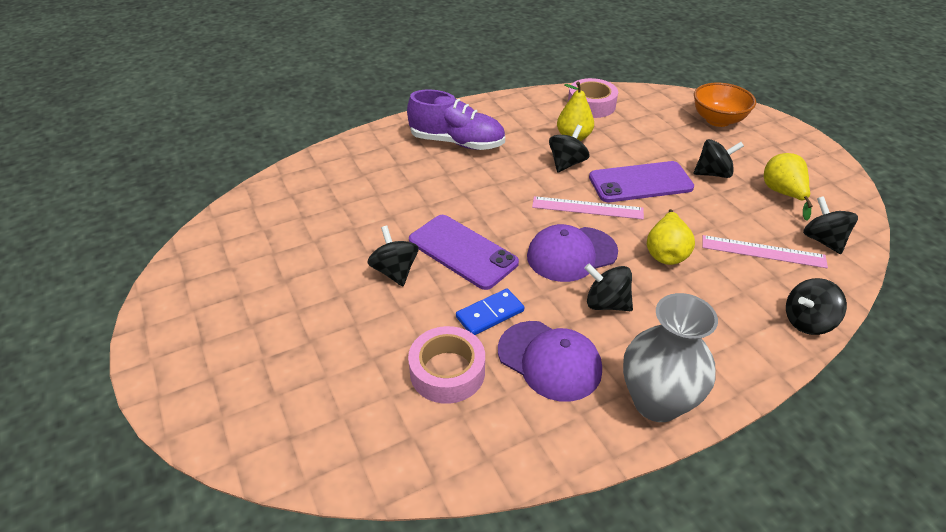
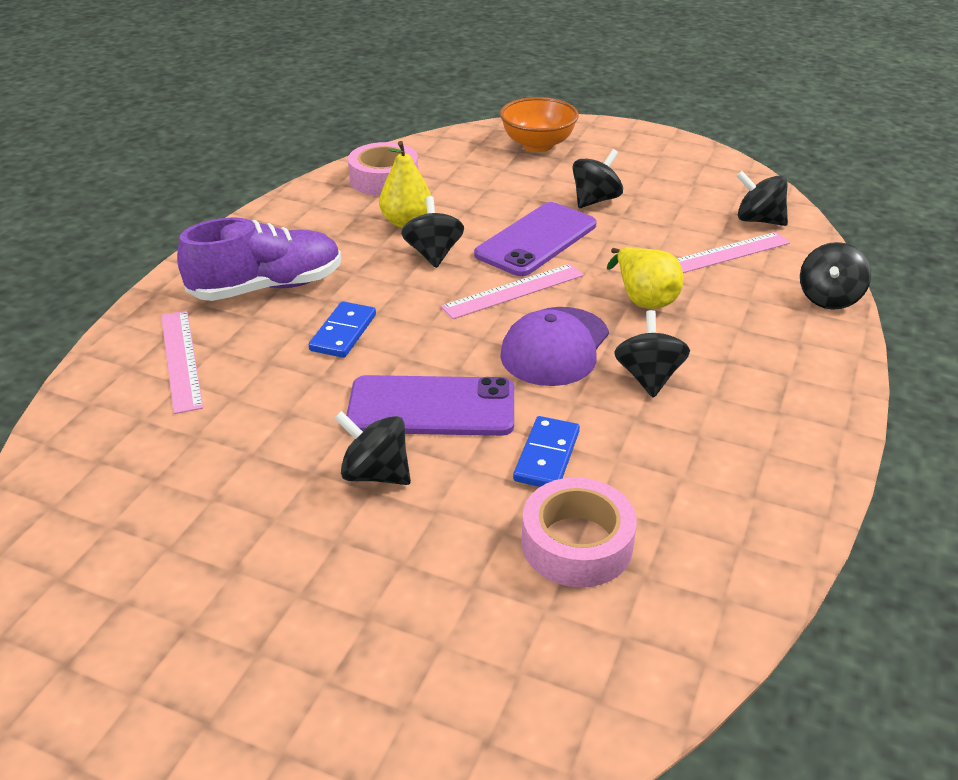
camera: 40 degrees left, 5 degrees down
purple cap [498,321,602,402] -> none
black spinning top [585,263,633,311] -> black spinning top turned 105 degrees clockwise [614,310,690,398]
grey vase [623,293,718,422] -> none
yellow pear [764,153,813,221] -> none
none -> pink ruler [161,311,203,414]
none -> blue domino [309,301,376,358]

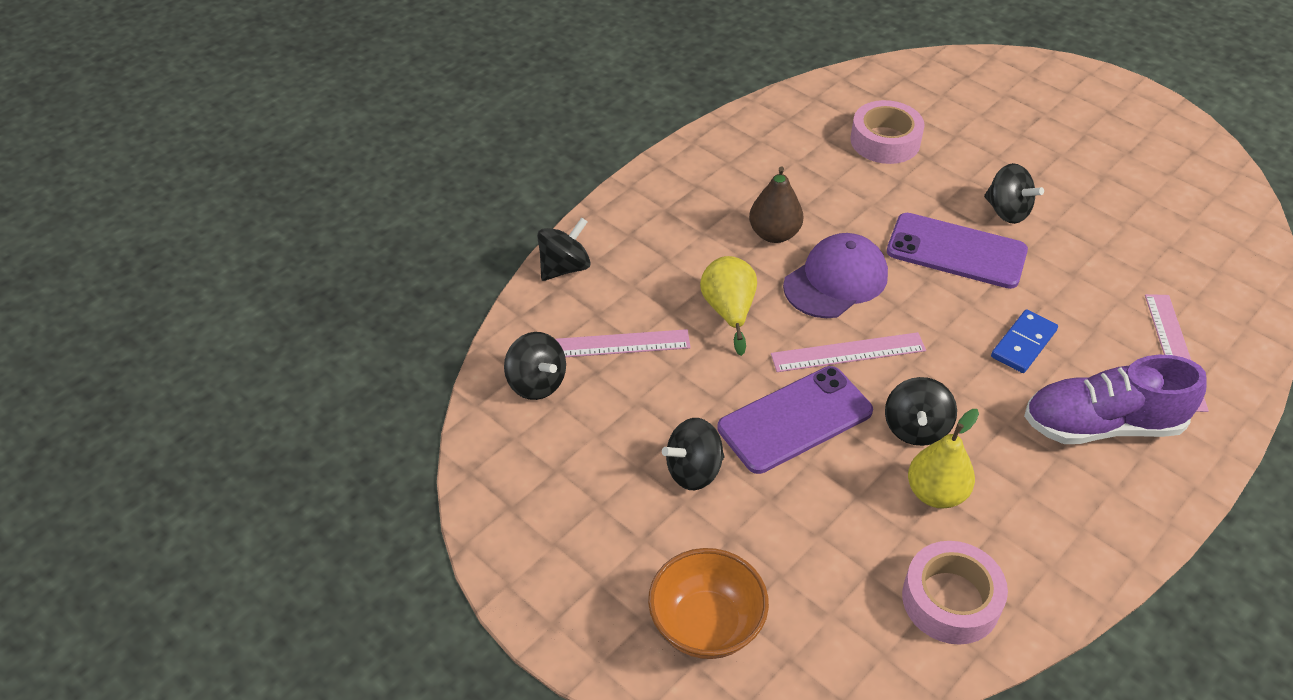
camera: 160 degrees left, 10 degrees up
blue domino [513,416,580,487] -> none
black spinning top [614,310,690,398] -> brown pear [749,166,804,243]

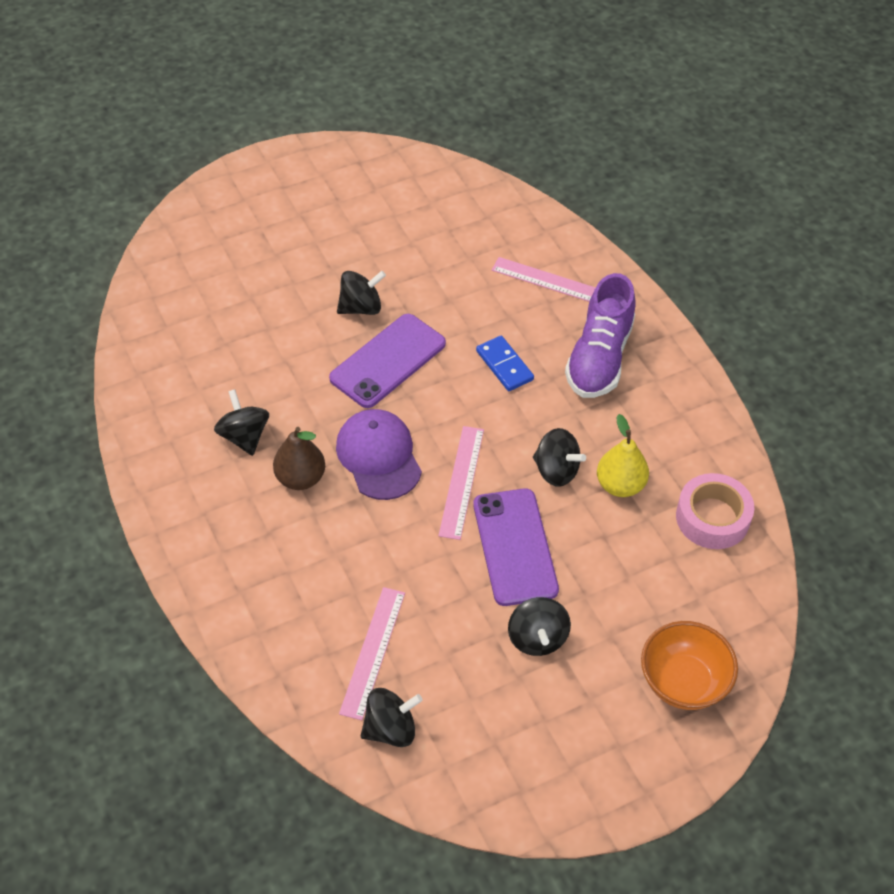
camera: 70 degrees left, 5 degrees up
black spinning top [537,217,591,281] -> black spinning top moved to [214,389,269,456]
yellow pear [700,256,757,356] -> none
pink tape [850,100,925,164] -> none

